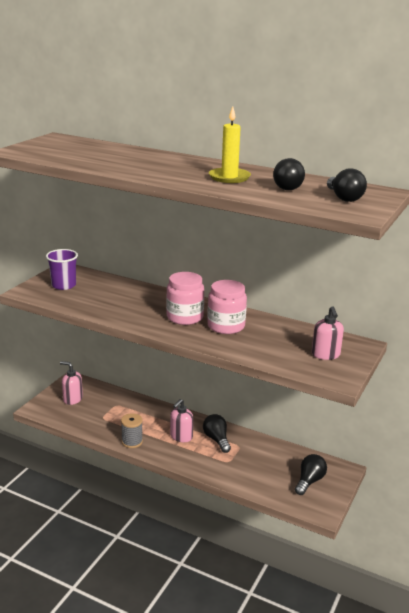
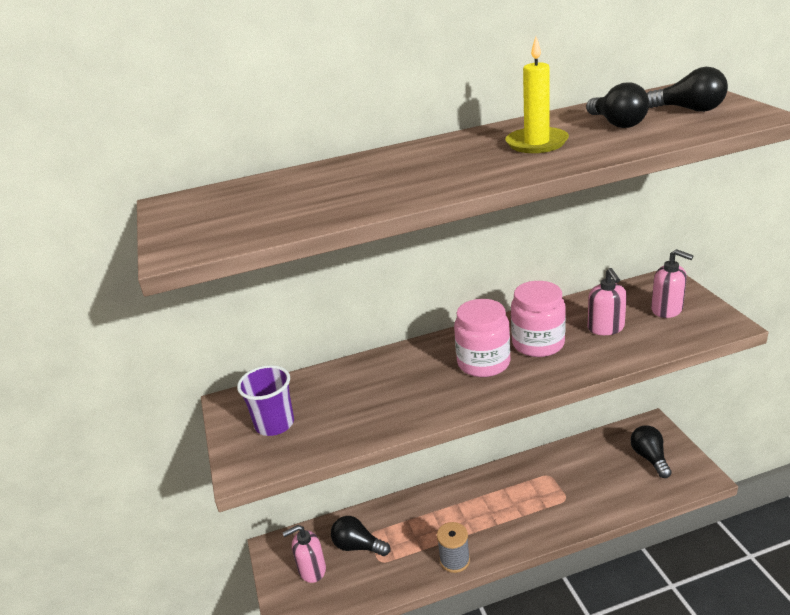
camera: 40 degrees left, 5 degrees up
pink soap dispenser [170,399,193,442] -> pink soap dispenser moved to [588,268,627,335]
black light bulb [203,414,231,453] -> black light bulb moved to [331,516,390,556]

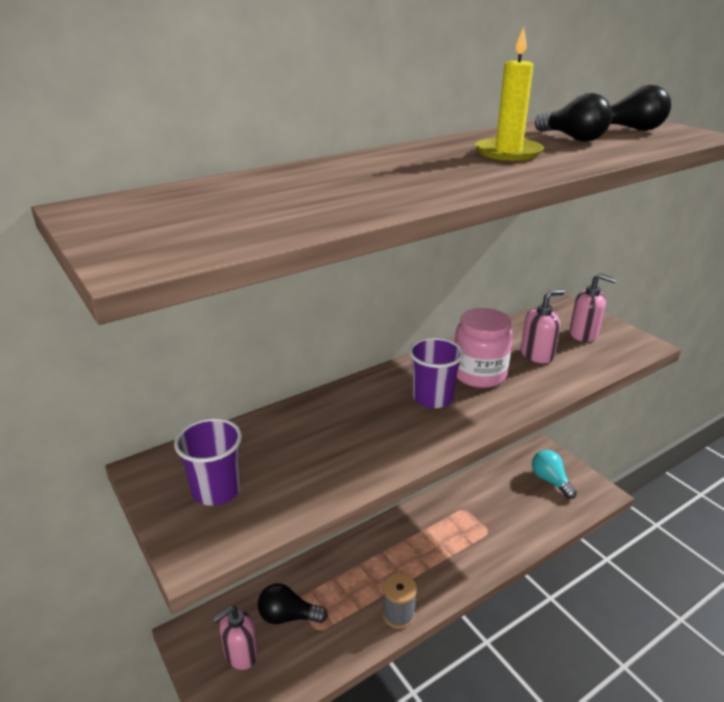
camera: 20 degrees left, 0 degrees up
pink jar [454,299,511,377] -> purple cup [409,337,464,408]
pink soap dispenser [588,268,627,335] -> pink soap dispenser turned 90 degrees counterclockwise [521,290,565,363]
black light bulb [630,425,672,478] -> turquoise light bulb [532,450,577,499]

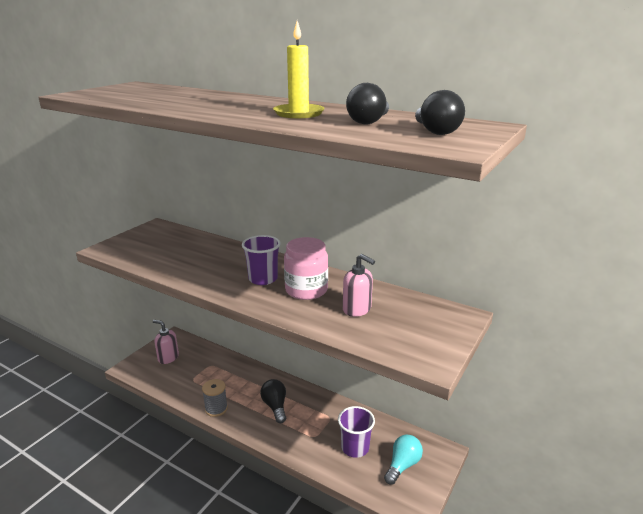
camera: 65 degrees right, 5 degrees down
purple cup [174,418,242,506] -> purple cup moved to [338,406,375,458]
black light bulb [258,583,328,624] -> black light bulb moved to [260,379,286,423]
pink soap dispenser [570,273,617,342] -> none

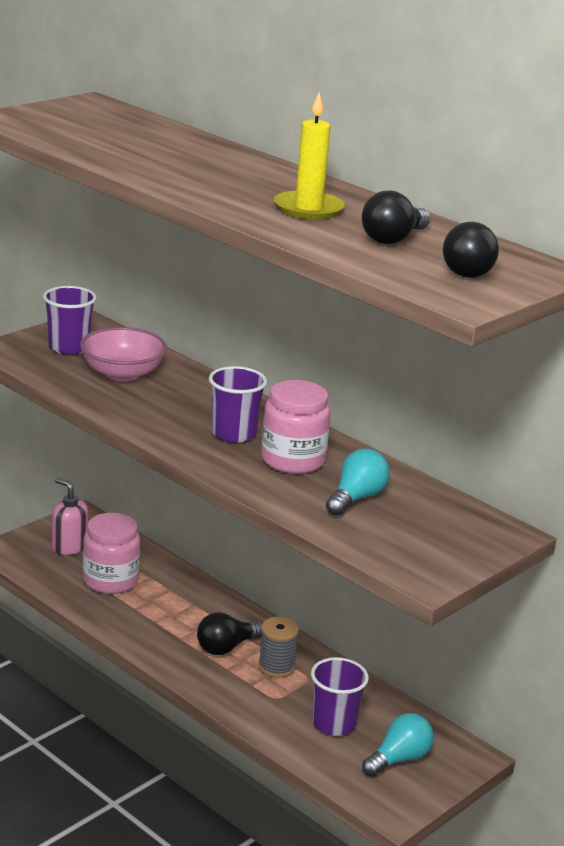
camera: 10 degrees right, 0 degrees up
grey spool [202,379,228,417] -> grey spool moved to [258,617,299,678]
black light bulb [260,379,286,423] -> black light bulb turned 120 degrees counterclockwise [197,612,262,655]
pink soap dispenser [343,254,375,317] -> turquoise light bulb [326,449,390,516]
none -> purple cup [43,286,97,355]
none -> pink bowl [80,327,167,382]
none -> pink jar [83,513,140,594]

